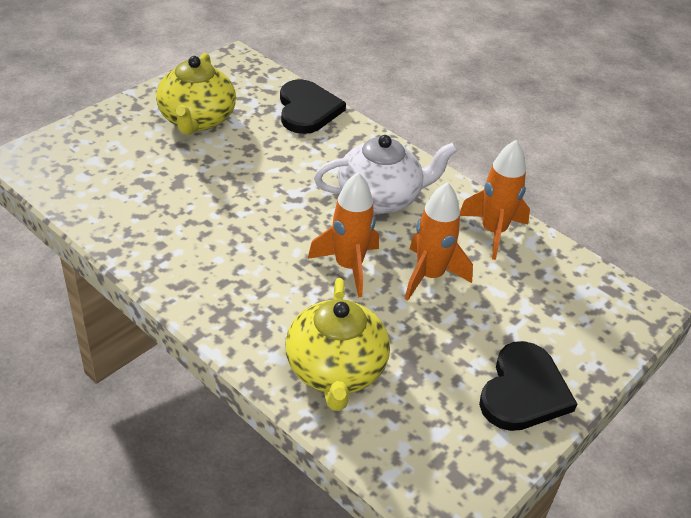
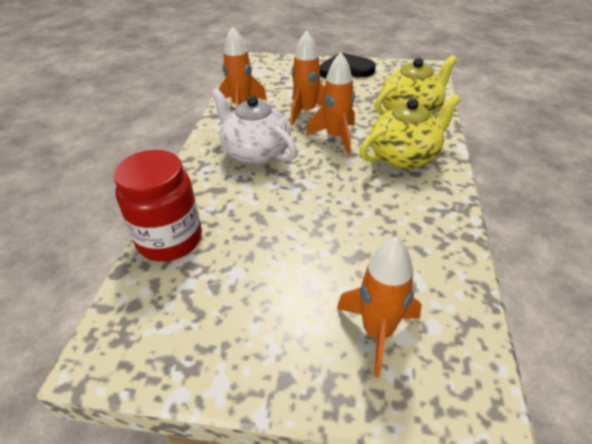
camera: 120 degrees left, 0 degrees up
yellow teapot [156,53,236,135] -> yellow teapot moved to [360,94,461,169]
black heart [280,79,346,134] -> red jar [113,150,202,261]
none -> orange rocket [337,237,422,377]

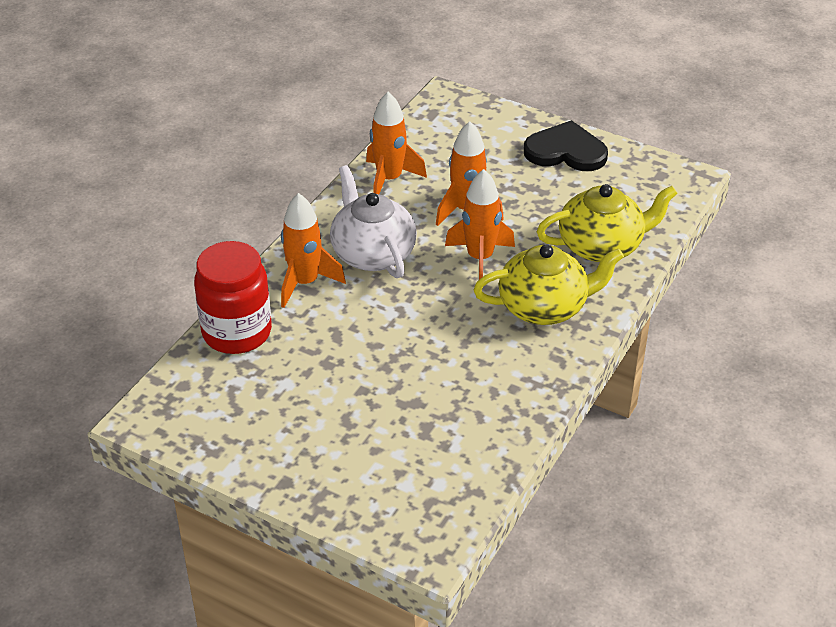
camera: 20 degrees right, 0 degrees up
orange rocket [337,237,422,377] -> orange rocket moved to [281,193,346,308]

